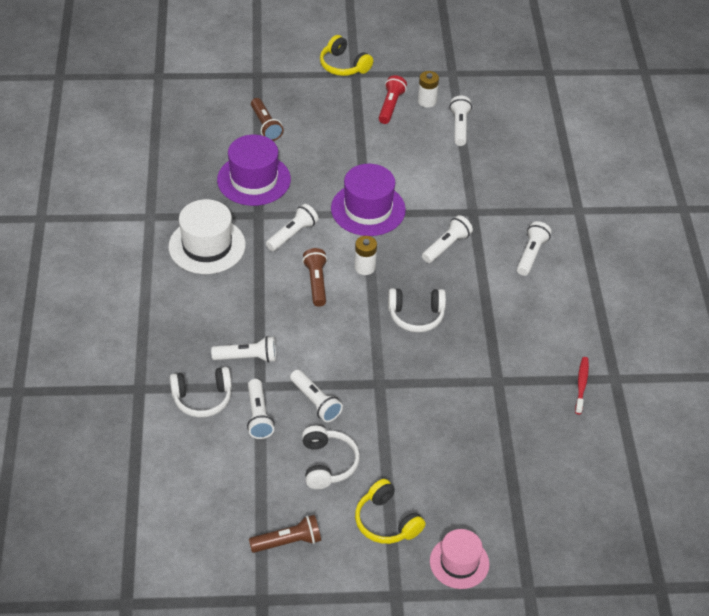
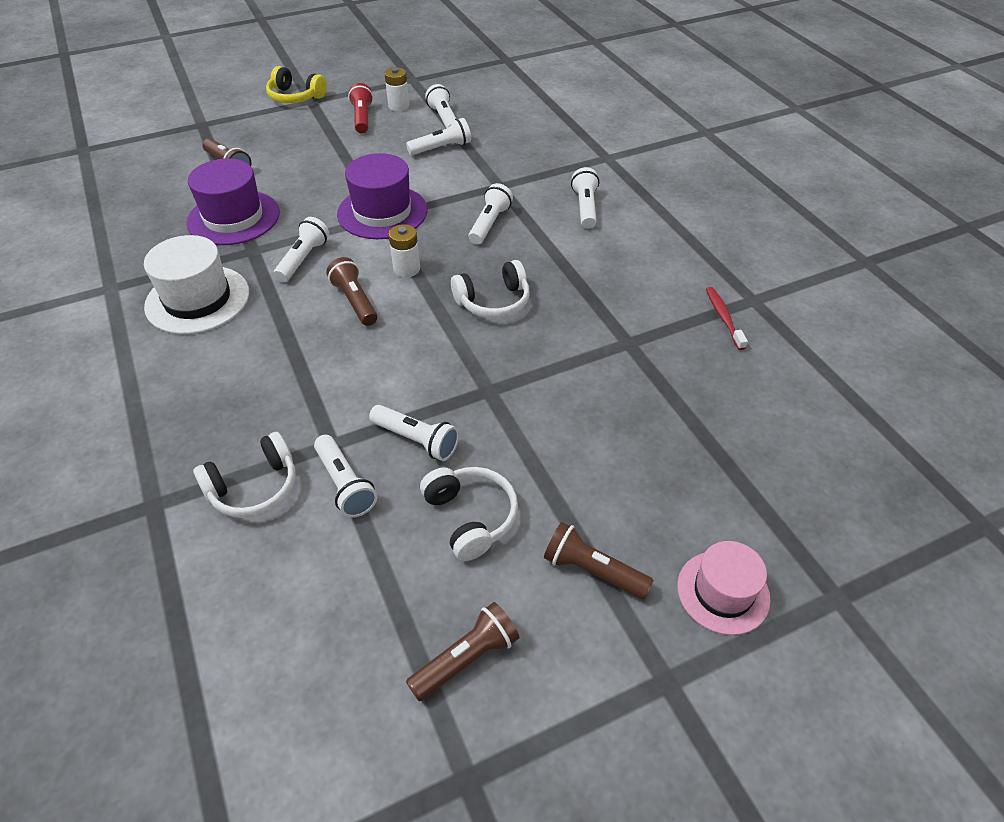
camera: 20 degrees left, 0 degrees up
white flashlight [211,336,276,363] -> white flashlight moved to [406,118,471,155]
yellow headphones [355,479,425,544] -> brown flashlight [544,522,654,599]

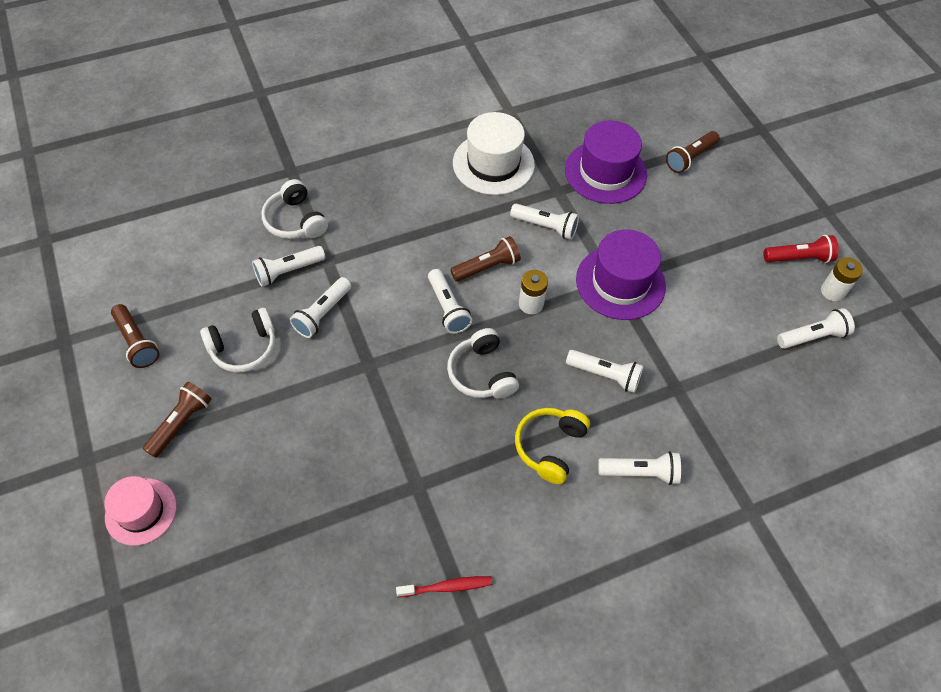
camera: 90 degrees right, 10 degrees up
yellow headphones [266,66,327,103] -> yellow headphones moved to [515,408,590,484]
white flashlight [406,118,471,155] -> white flashlight moved to [428,269,472,334]

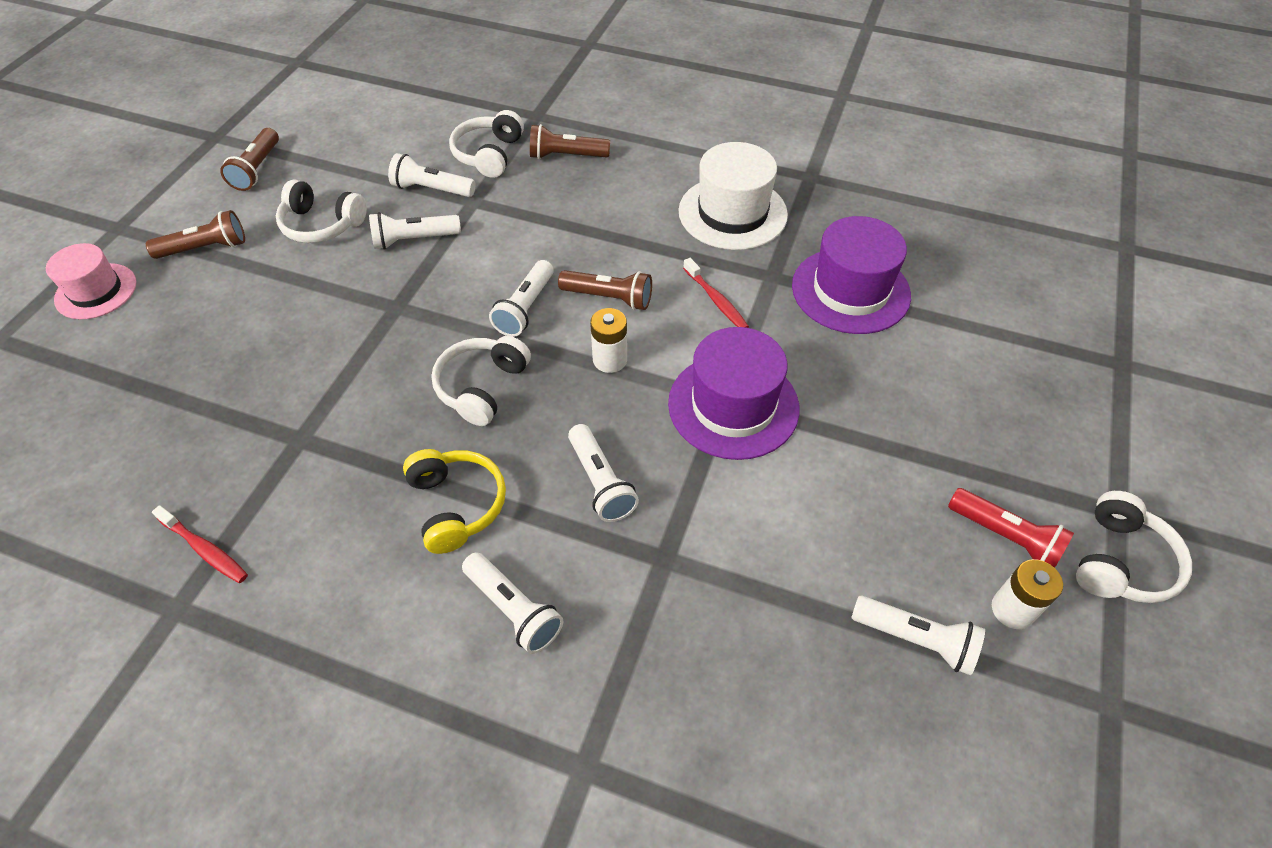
camera: 45 degrees right, 5 degrees down
white flashlight [510,204,579,240] -> red toothbrush [683,258,749,328]
yellow headphones [515,408,590,484] -> yellow headphones turned 90 degrees clockwise [403,449,506,554]
brown flashlight [666,131,720,173] -> brown flashlight moved to [530,124,610,159]
none -> white headphones [1076,491,1192,603]

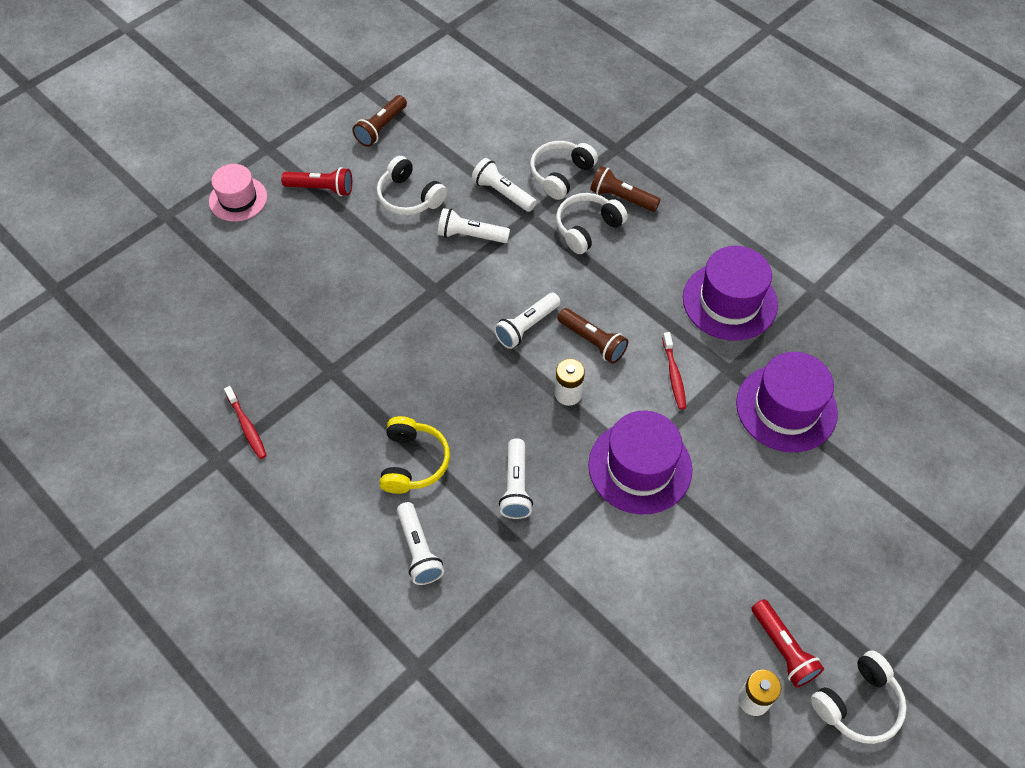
camera: 25 degrees right, 5 degrees up
brown flashlight [146,210,245,259] -> red flashlight [281,167,352,196]
white headphones [431,336,531,426] -> white headphones moved to [556,193,628,254]
white hat [679,142,788,250] -> purple hat [683,246,778,341]
white flashlight [851,596,985,675] -> none

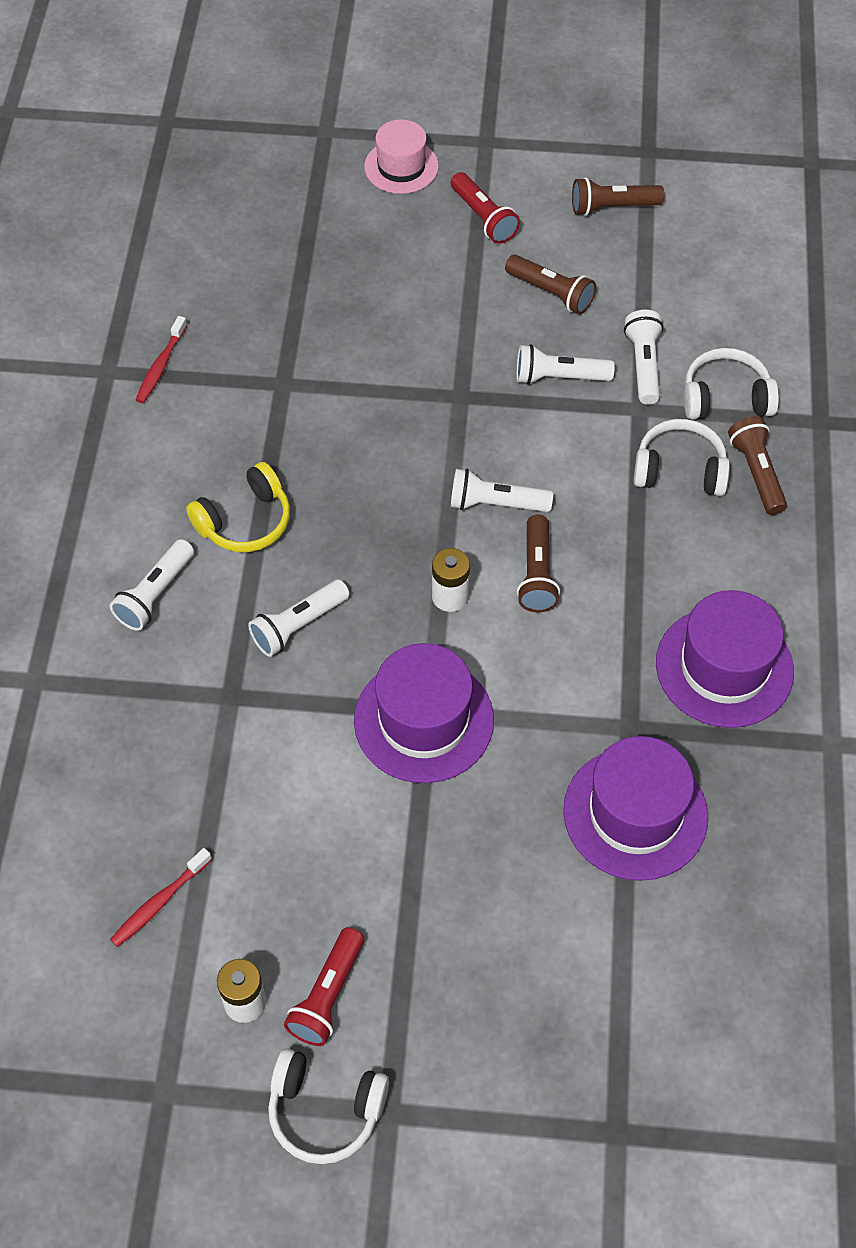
camera: 50 degrees right, 0 degrees up
white headphones [376,156,447,215] -> brown flashlight [505,255,596,314]
white flashlight [438,208,510,243] -> white flashlight turned 60 degrees counterclockwise [516,344,615,385]
red toothbrush [662,332,686,410] -> red toothbrush moved to [110,848,212,947]

